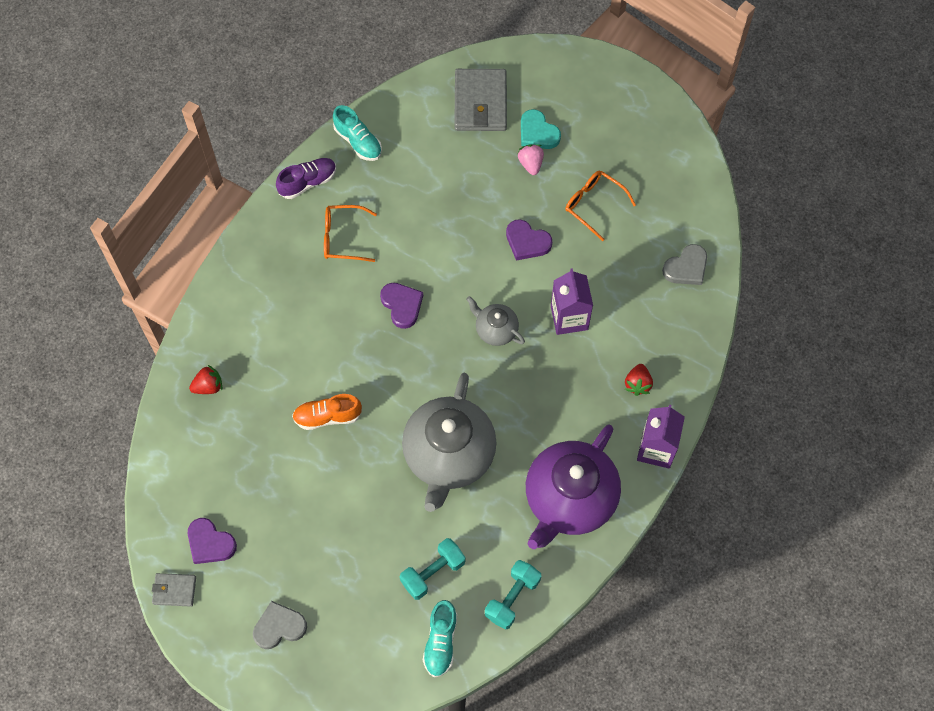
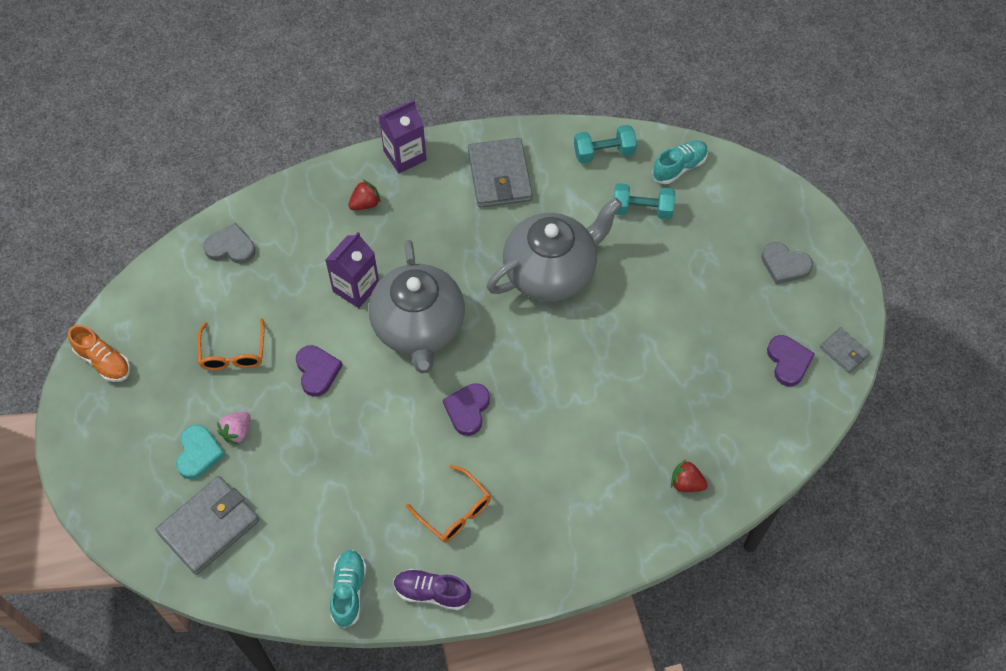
camera: 135 degrees left, 5 degrees down
orange shoe [292,394,362,430] -> orange shoe moved to [68,325,130,382]
grey teapot [466,296,525,346] -> grey teapot [369,240,465,373], size x2.09
purple teapot [526,424,621,549] -> grey wallet [468,138,532,208]

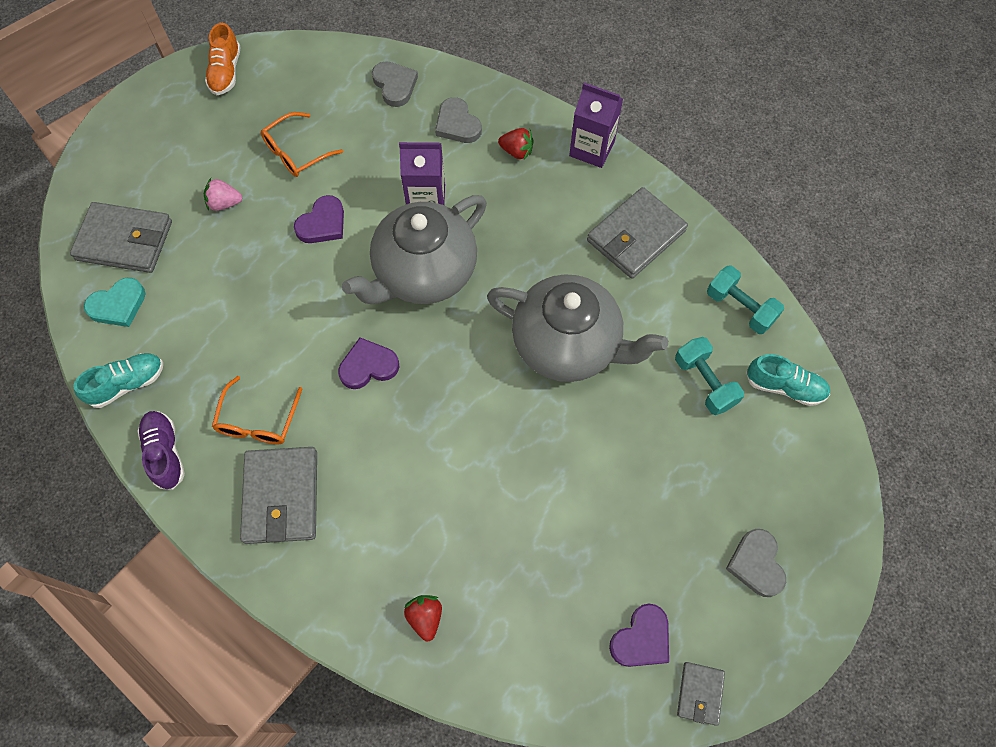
camera: 55 degrees right, 5 degrees up
turquoise heart [176,424,225,480] -> turquoise heart moved to [84,278,145,327]
none -> grey wallet [240,447,317,544]
none -> grey heart [435,97,482,143]

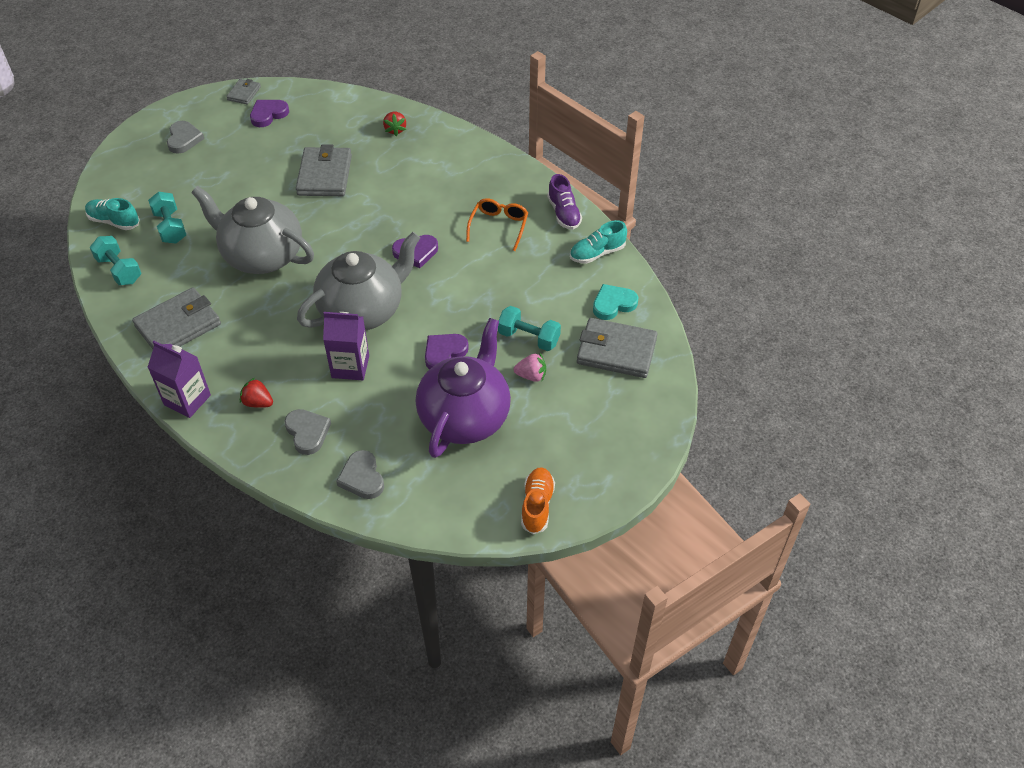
camera: 175 degrees left, 15 degrees down
grey wallet [240,447,317,544] -> grey wallet moved to [296,144,352,196]
orange glasses [261,112,343,177] -> purple teapot [416,318,511,458]
none -> turquoise dumbbell [498,306,561,351]

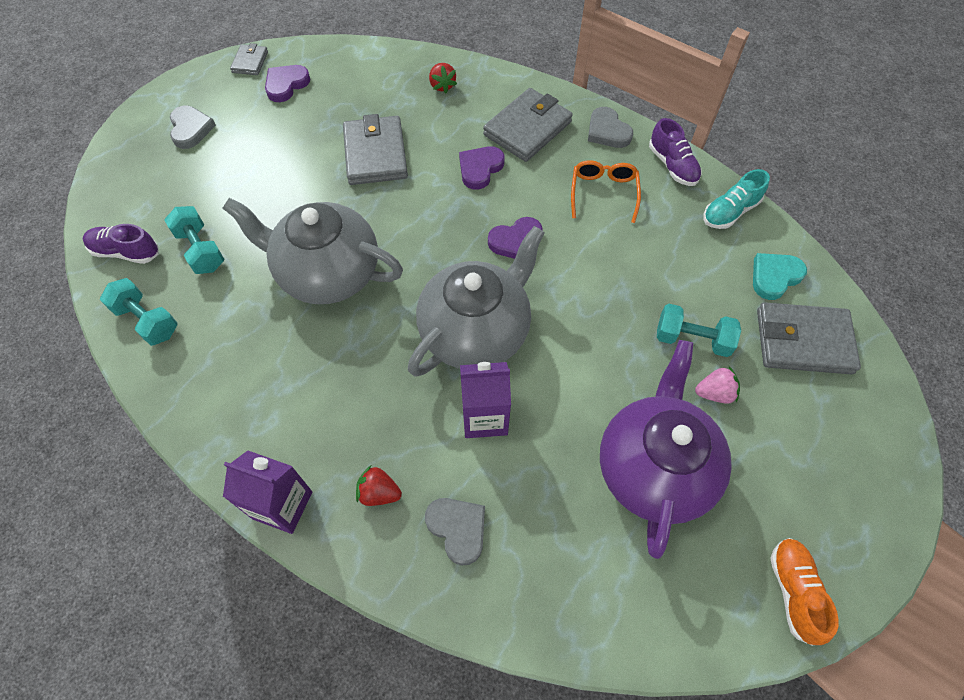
camera: 10 degrees left, 10 degrees up
turquoise shoe [85,198,140,230] -> purple shoe [83,224,159,264]
grey wallet [132,287,221,349] -> grey wallet moved to [483,88,573,162]
grey heart [336,450,384,499] -> grey heart moved to [588,107,633,148]
purple heart [425,334,469,370] -> purple heart moved to [459,146,505,190]

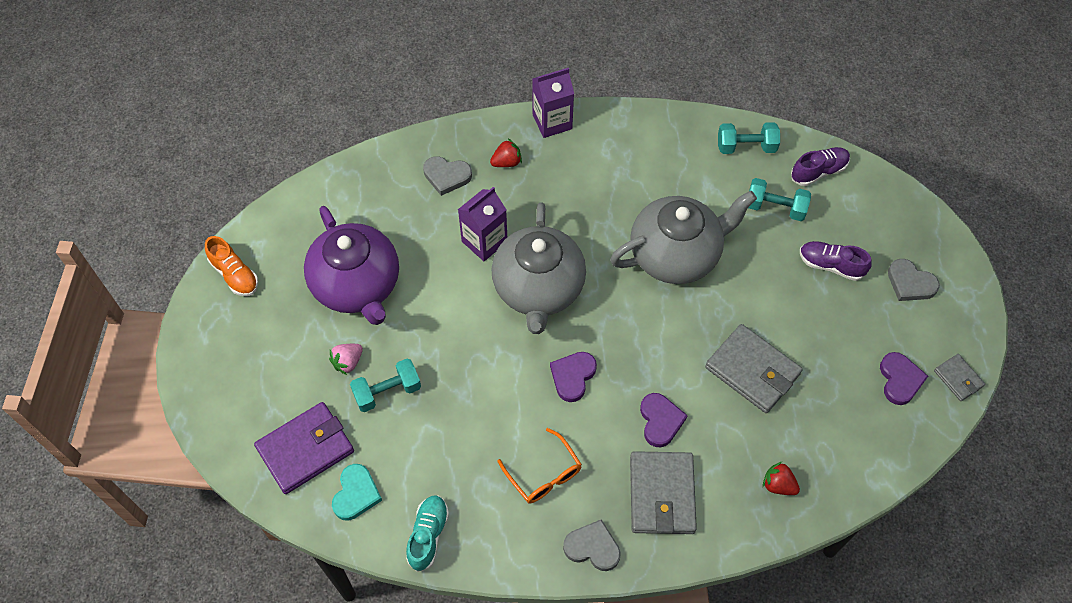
camera: 140 degrees right, 0 degrees up
purple shoe [649,118,702,186] -> purple shoe moved to [800,241,872,281]
grey wallet [757,302,861,375] -> purple wallet [254,402,354,494]

